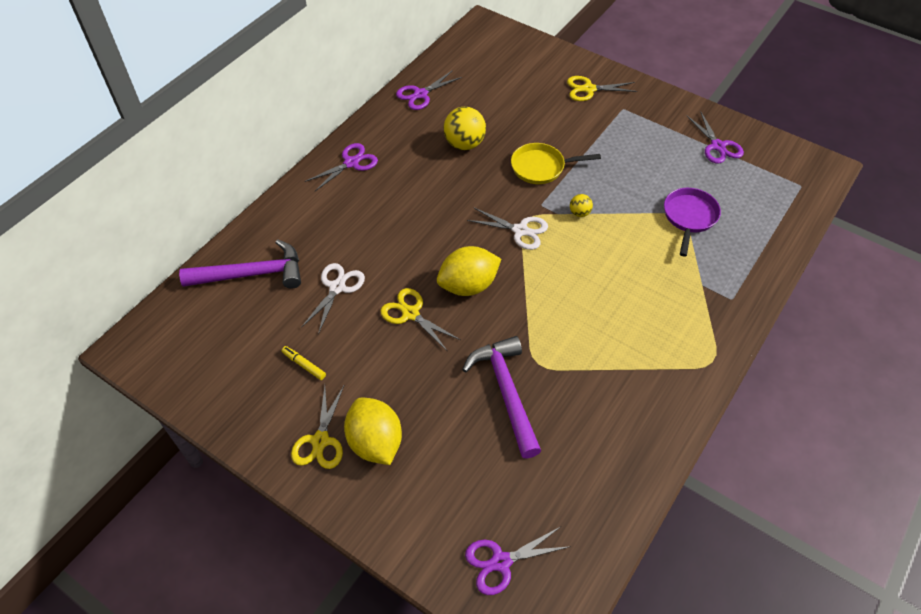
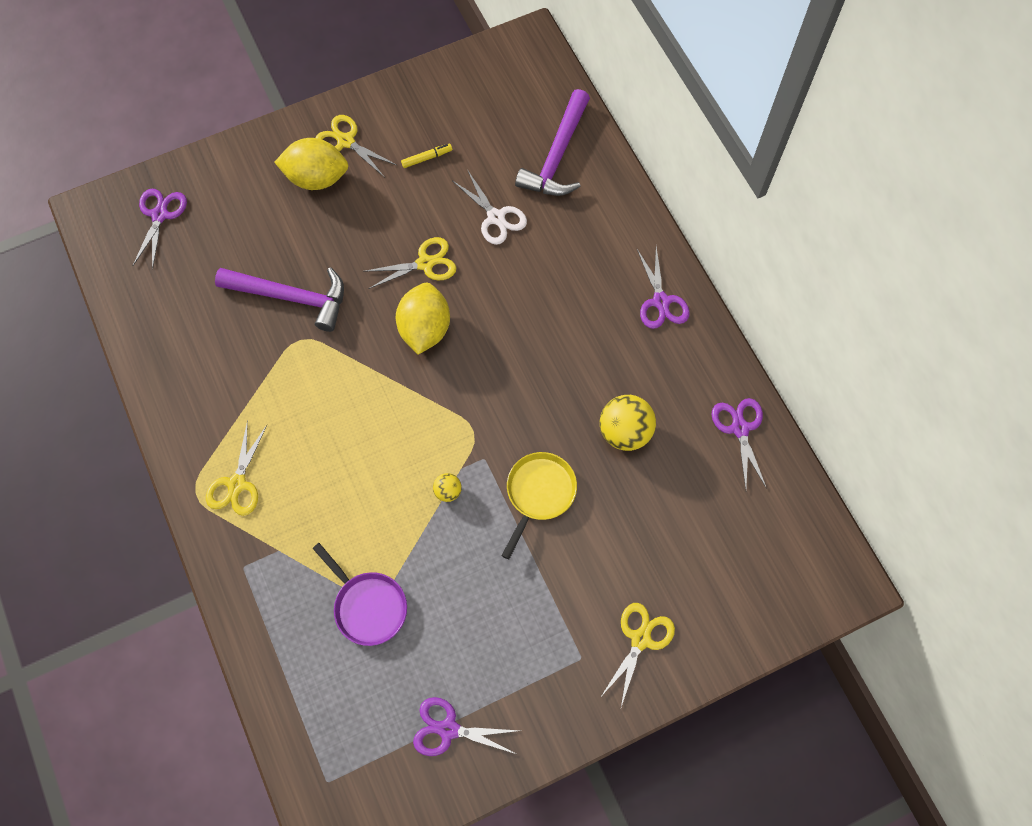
camera: 120 degrees right, 15 degrees up
white scissors [467,208,548,250] -> none
none -> yellow scissors [206,420,267,516]

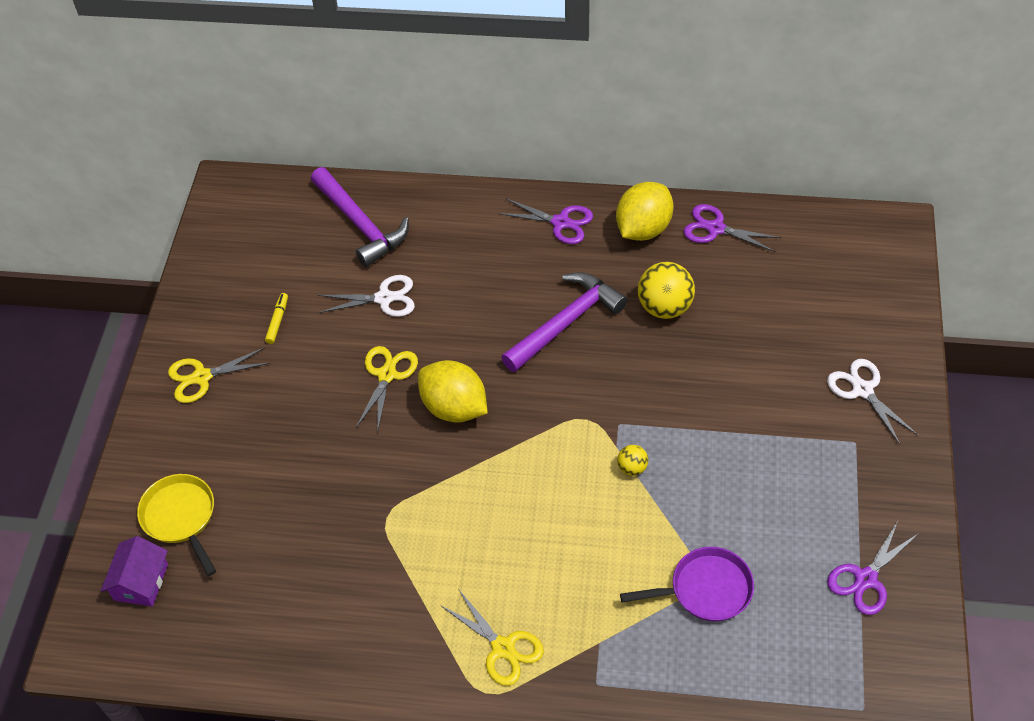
camera: 55 degrees left, 15 degrees down
purple scissors [133,189,187,270] -> purple house [101,536,168,607]
purple hammer [215,267,344,332] -> purple hammer moved to [501,272,627,372]
yellow lemon [274,138,348,190] -> yellow lemon moved to [616,182,674,241]
yellow pan [501,452,577,560] -> yellow pan moved to [137,474,216,576]
yellow scissors [602,603,675,707] -> white scissors [827,359,918,444]

